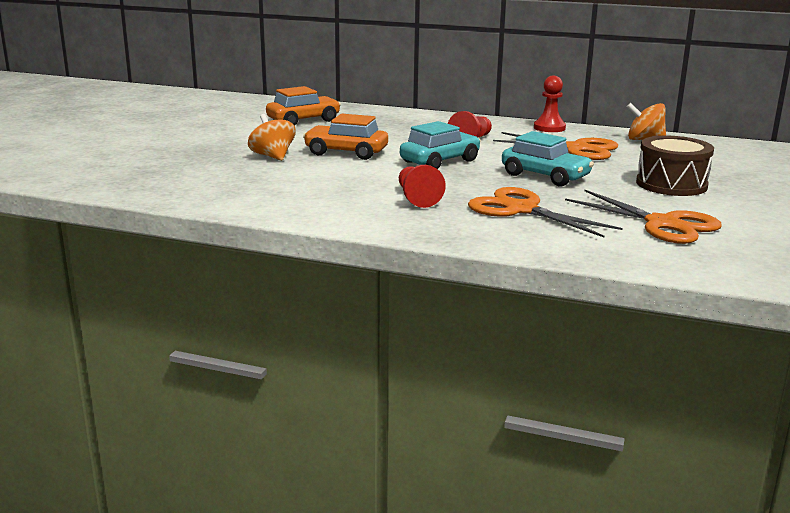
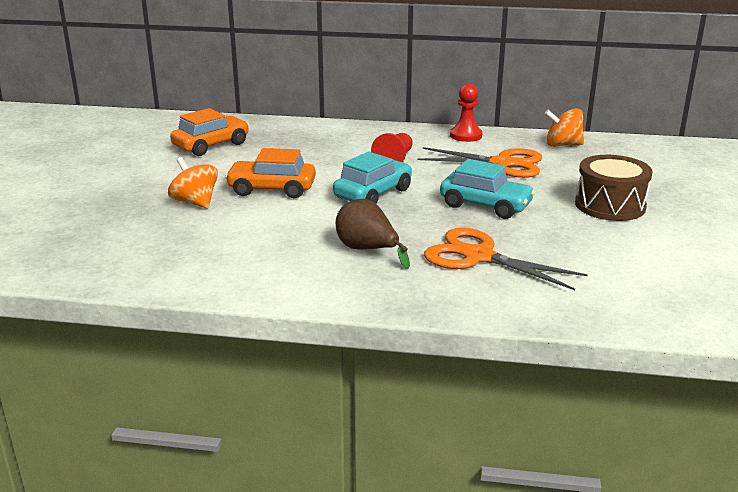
camera: 10 degrees left, 5 degrees up
red pawn [399,165,446,208] -> brown pear [336,199,410,269]
orange scissors [565,190,722,244] -> none

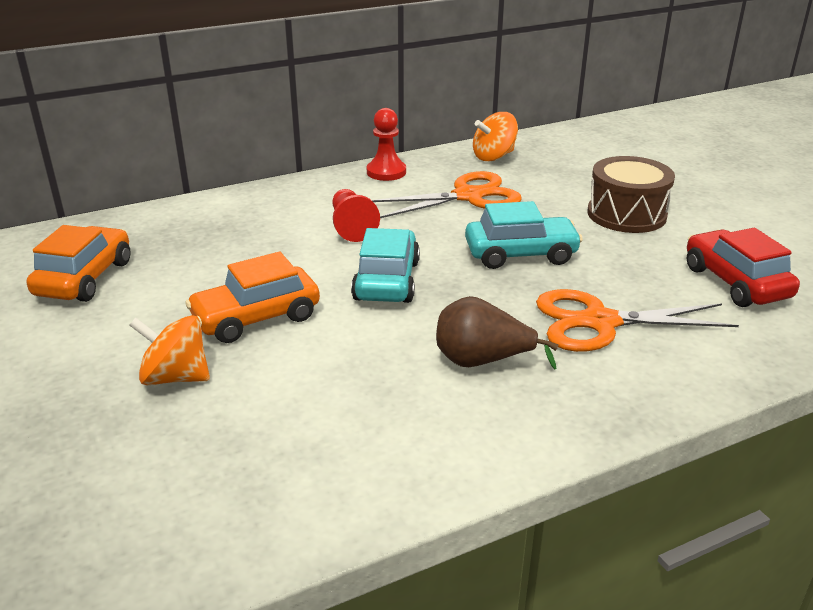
camera: 35 degrees left, 5 degrees up
none -> red car [687,228,800,307]

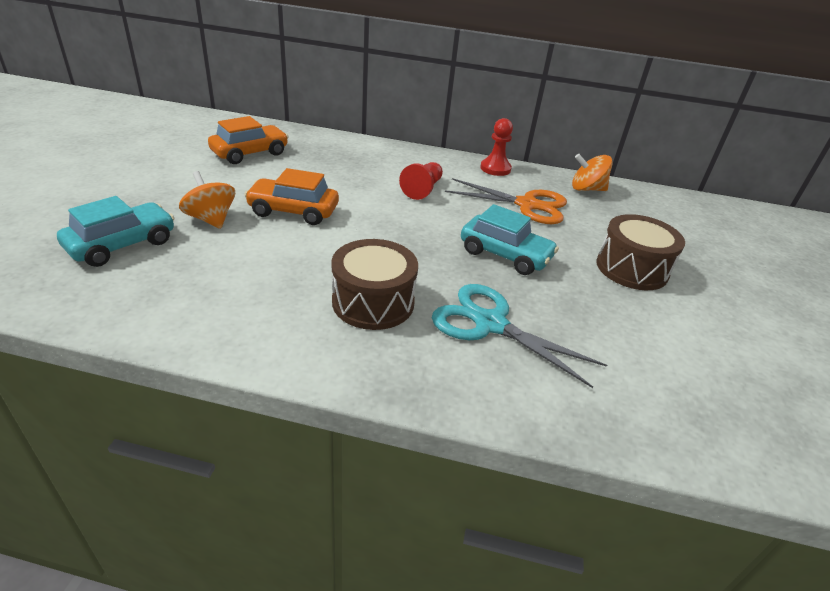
camera: 35 degrees right, 5 degrees up
turquoise car [351,228,420,303] -> turquoise car moved to [57,196,174,267]
brown pear [436,296,558,369] -> brown drum [331,239,418,330]
orange scissors [536,289,739,352] -> turquoise scissors [432,284,607,388]
red car [687,228,800,307] -> none

